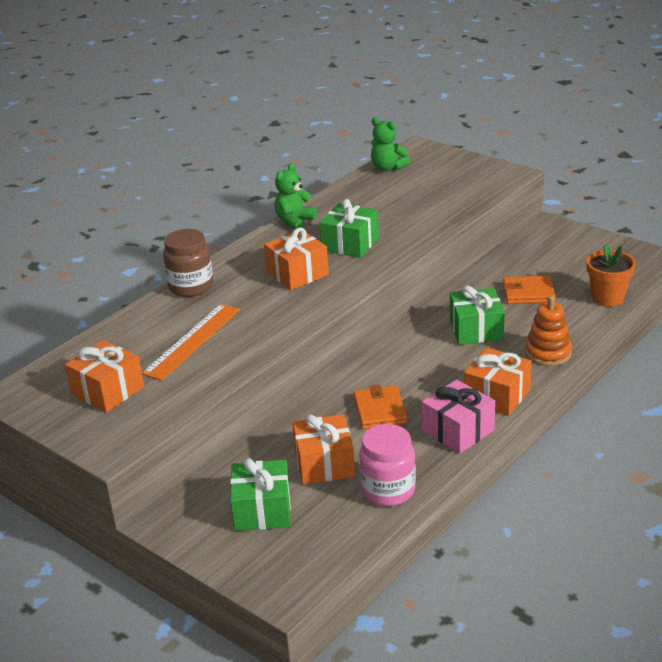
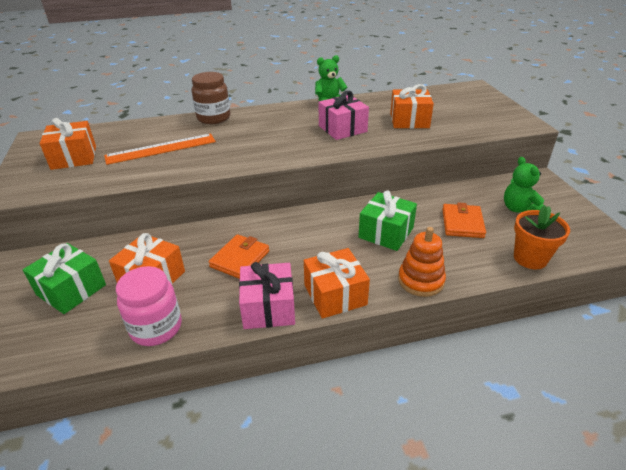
camera: 35 degrees right, 5 degrees up
orange gift [264,228,329,290] -> orange gift moved to [390,84,434,129]
green gift [320,199,379,258] -> pink gift [319,91,369,140]
green teddy bear [371,117,410,171] -> green teddy bear moved to [504,157,544,213]
orange wallet [503,276,556,304] -> orange wallet turned 60 degrees clockwise [442,203,486,238]

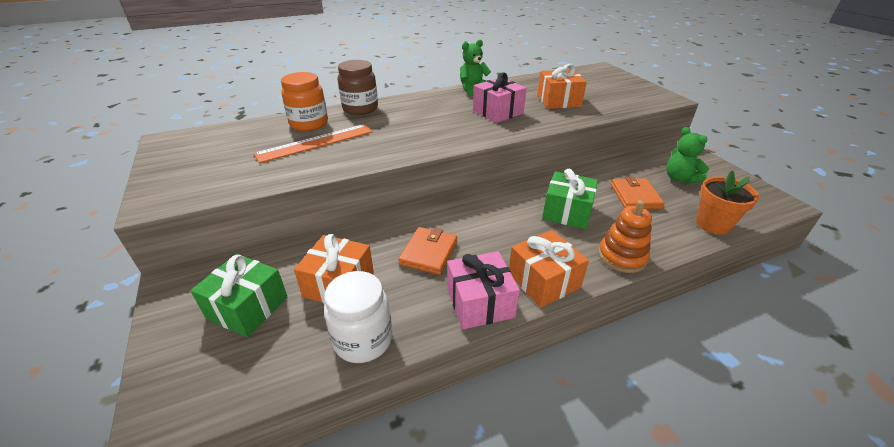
camera: 10 degrees left, 0 degrees up
orange gift [40,118,96,170] -> none
pink jar [116,266,182,346] -> white jar [324,271,392,363]
none -> orange jar [281,72,328,131]

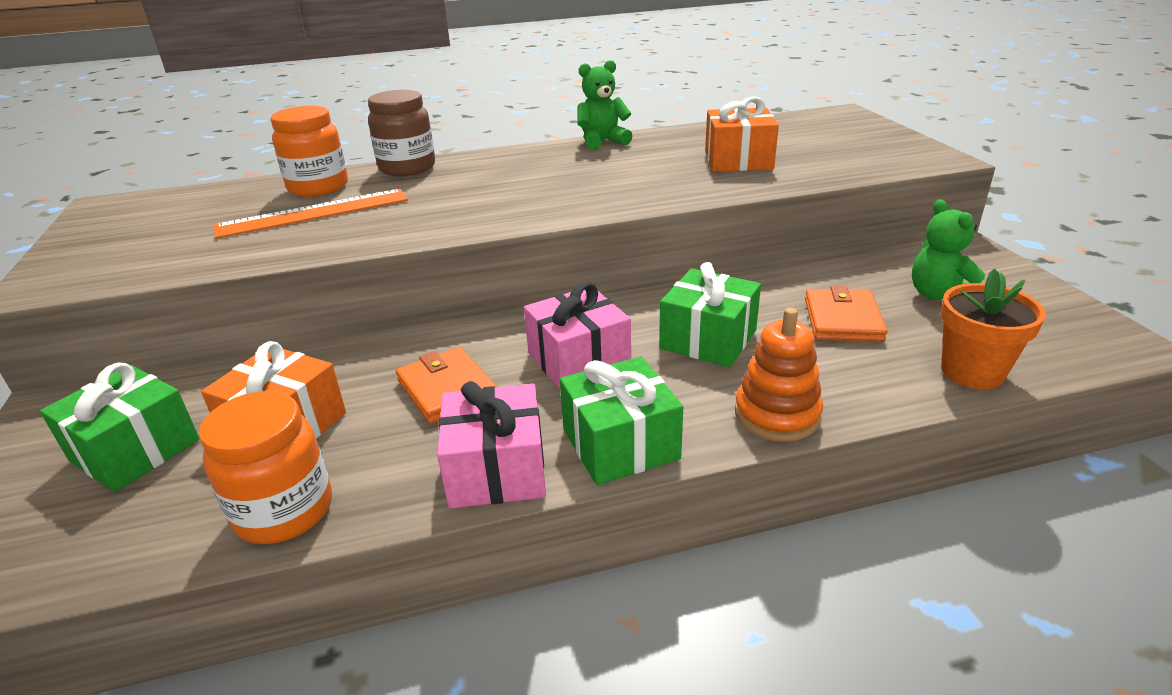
camera: 10 degrees right, 5 degrees down
white jar [324,271,392,363] -> orange jar [199,391,332,544]
orange wallet [398,227,457,275] -> orange wallet turned 60 degrees counterclockwise [396,347,497,424]
pink gift [473,73,527,123] -> pink gift moved to [524,282,631,389]
orange gift [509,230,589,308] -> green gift [560,357,683,485]

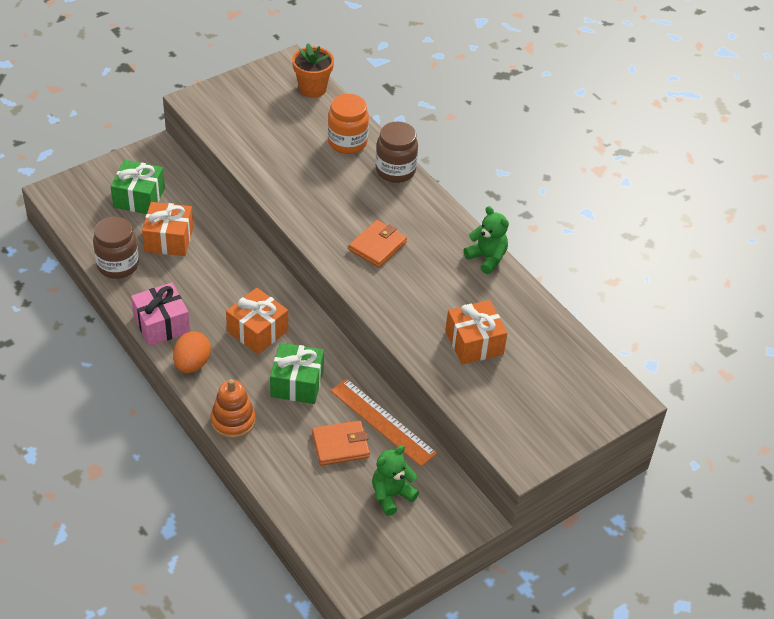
camera: 65 degrees right, 15 degrees up
orange jar [199,391,332,544] -> brown jar [93,216,139,279]
orange ruler [214,189,408,239] -> orange ruler moved to [331,379,437,467]
orange wallet [396,347,497,424] -> orange wallet moved to [349,220,407,268]
pink gift [524,282,631,389] -> orange gift [226,288,288,354]
green gift [560,357,683,485] -> orange egg [173,331,211,373]
orange flower pot [941,269,1046,389] -> orange flower pot moved to [292,43,334,98]

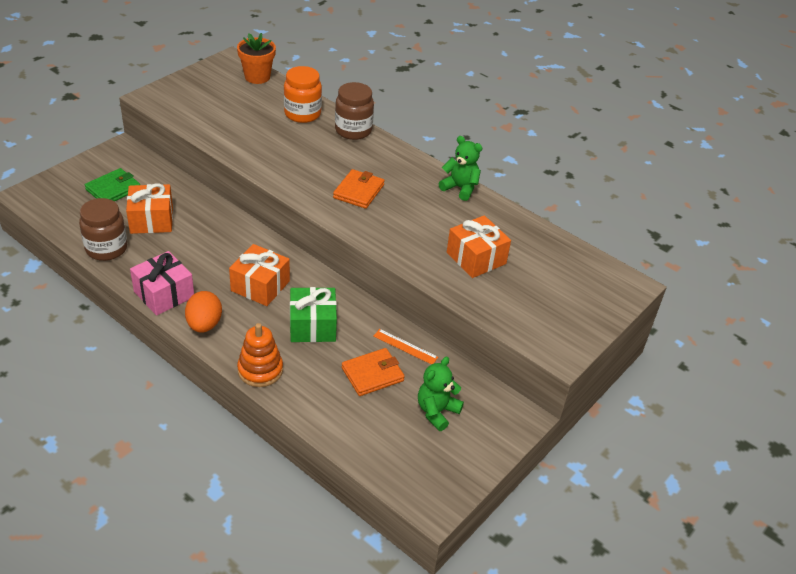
camera: 15 degrees left, 5 degrees down
green gift [111,160,165,214] -> green wallet [85,168,140,202]
orange ruler [331,379,437,467] -> orange ruler [373,329,438,364], size x0.55

